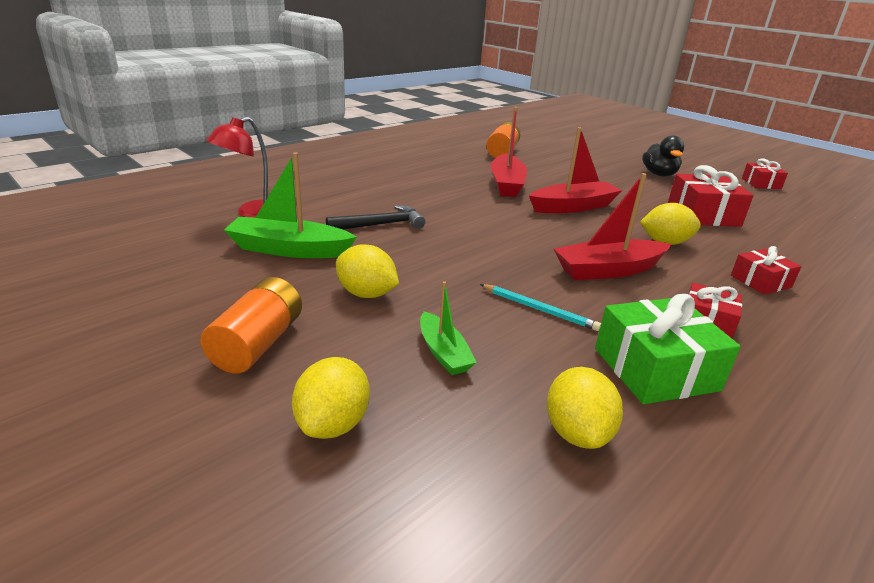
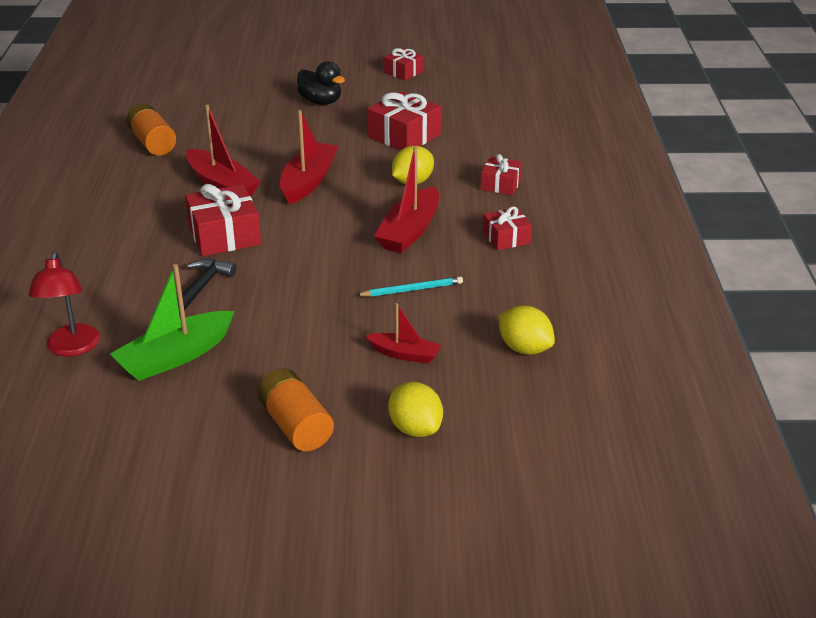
camera: 45 degrees left, 5 degrees up
yellow lemon [336,244,399,298] -> none
green boat [420,281,477,375] -> red boat [365,303,441,364]
green gift [595,294,741,404] -> none
none -> red gift [185,184,261,256]

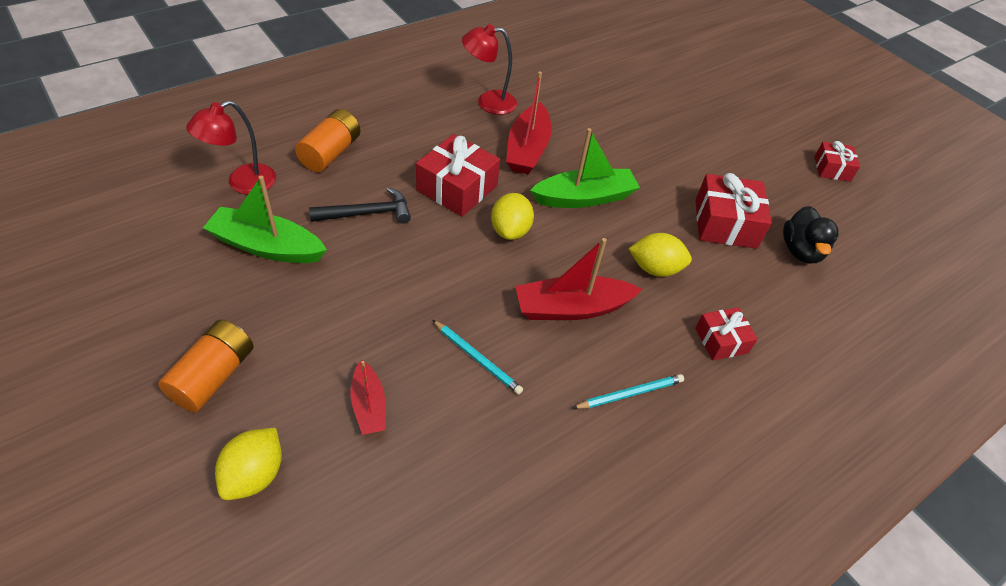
camera: 50 degrees right, 15 degrees up
orange battery [127,104,176,155] -> orange battery moved to [295,109,361,172]
red boat [280,110,339,205] -> green boat [530,128,640,208]
black duck [297,61,345,105] -> black duck moved to [783,206,839,263]
red gift [483,206,532,250] -> turquoise pencil [573,374,684,409]
yellow lemon [498,305,555,355] -> yellow lemon moved to [491,193,534,240]
none -> red lamp [462,24,517,115]

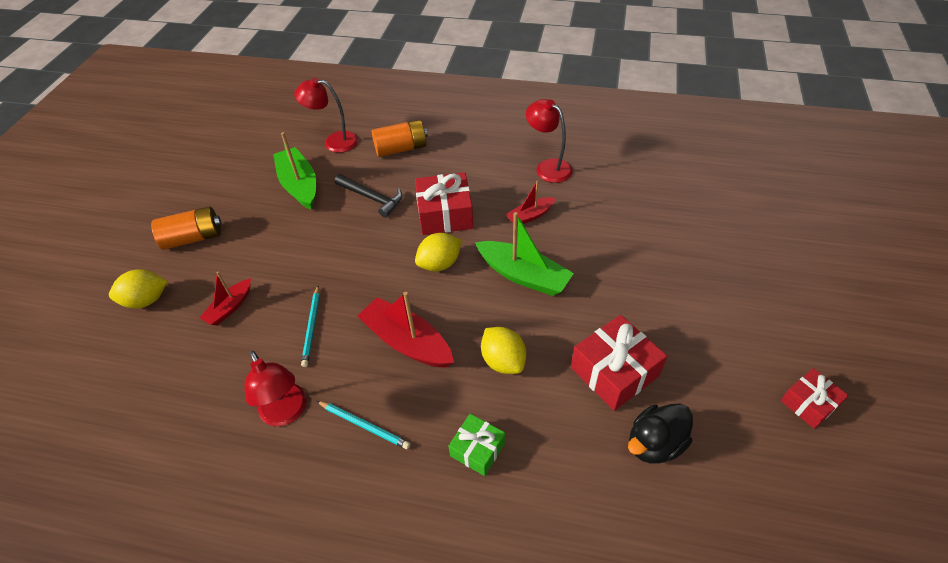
camera: 55 degrees right, 0 degrees up
red boat [506,72,552,174] -> red boat [505,180,556,226], size x0.58
red gift [695,307,758,360] -> green gift [449,414,505,476]
none -> red lamp [244,351,307,426]

